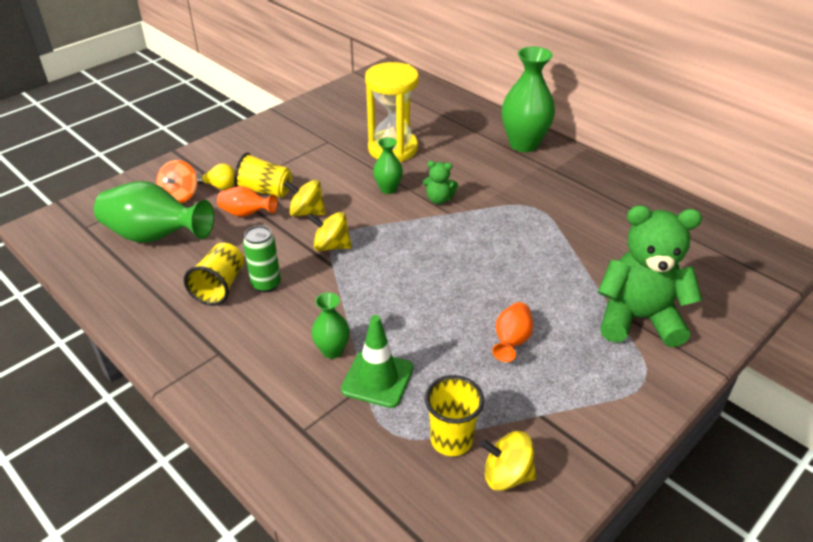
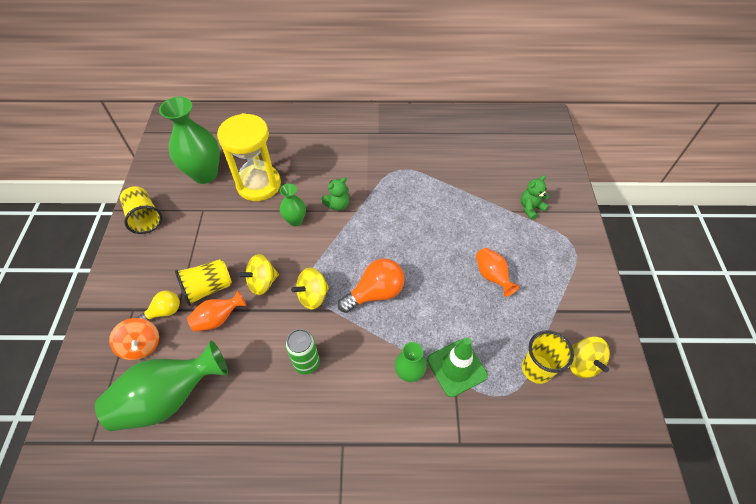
camera: 45 degrees left, 15 degrees up
yellow cup [184,243,244,306] -> yellow cup moved to [120,186,162,234]
yellow spinning top [480,431,536,491] -> yellow spinning top turned 75 degrees counterclockwise [570,337,610,378]
green vase [502,47,555,152] -> green vase moved to [159,97,220,184]
green teddy bear [598,205,702,347] -> green teddy bear [521,175,549,220], size x0.44
none -> orange light bulb [338,259,405,313]

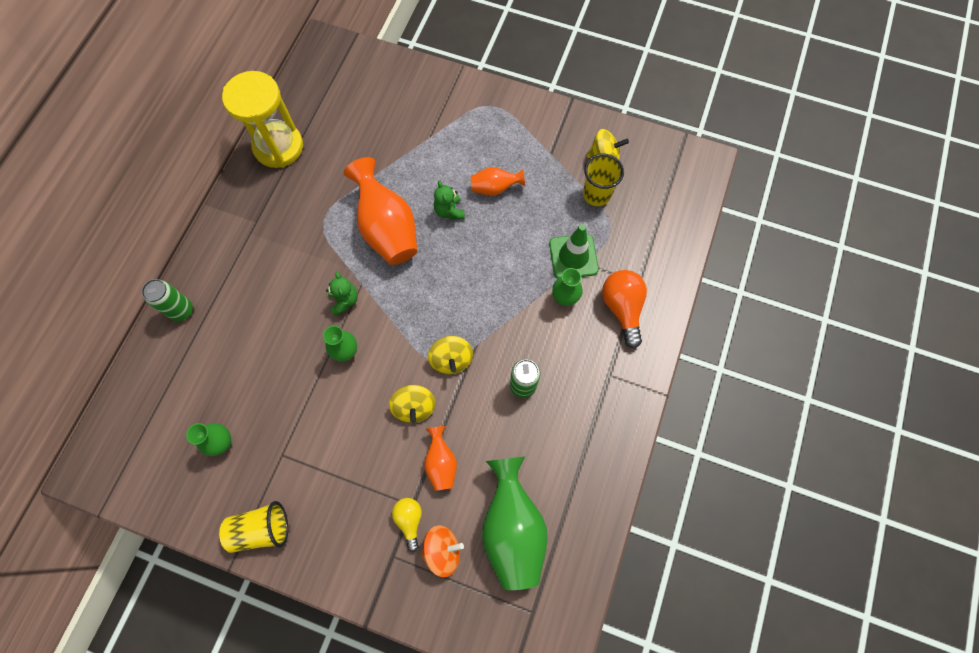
camera: 70 degrees left, 15 degrees up
green vase [159,97,220,184] -> green vase [186,423,231,456], size x0.52
yellow cup [175,259,232,306] -> none
yellow hourglass [217,113,281,201] -> yellow hourglass moved to [222,71,303,168]
orange light bulb [338,259,405,313] -> orange light bulb moved to [602,270,647,349]
green teddy bear [521,175,549,220] -> green teddy bear moved to [434,180,465,220]
none -> green can [142,279,193,321]
none -> orange vase [344,157,417,265]

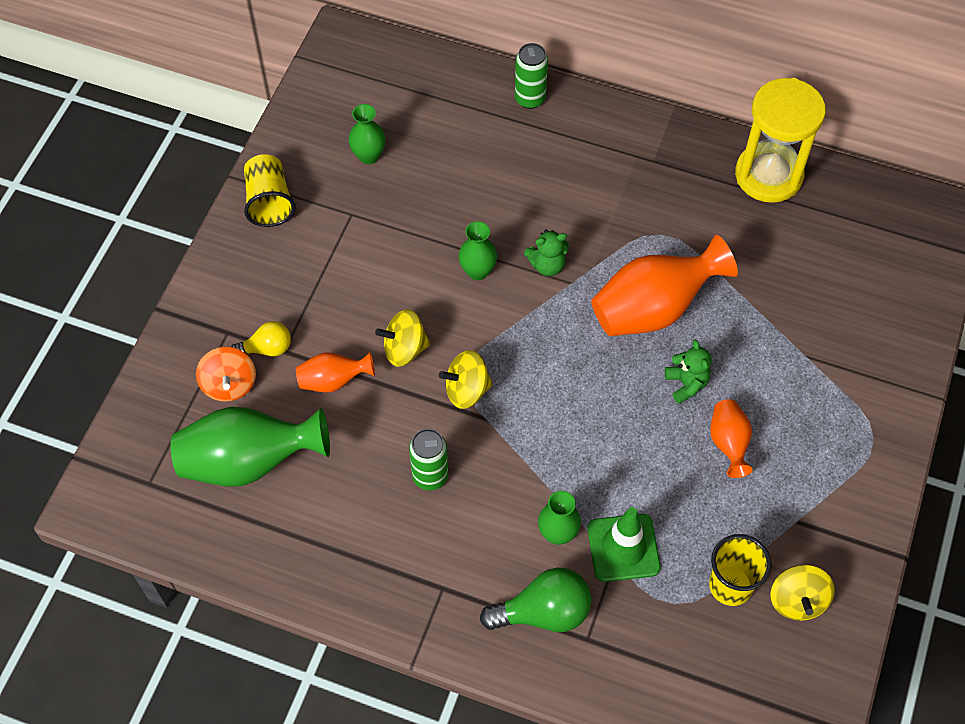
camera: 90 degrees right, 10 degrees down
green teddy bear [434,180,465,220] -> green teddy bear turned 90 degrees clockwise [665,340,712,404]
orange light bulb [602,270,647,349] -> green light bulb [480,568,592,632]

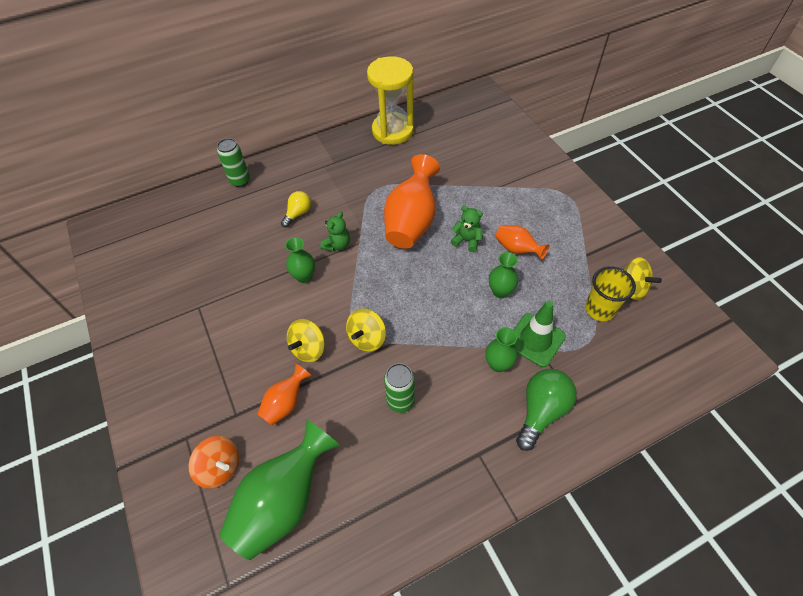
camera: 45 degrees left, 5 degrees down
yellow light bulb [231,321,291,357] -> yellow light bulb moved to [281,191,311,227]
yellow cup [244,154,296,227] -> none
green vase [348,104,386,164] -> green vase moved to [489,252,518,298]

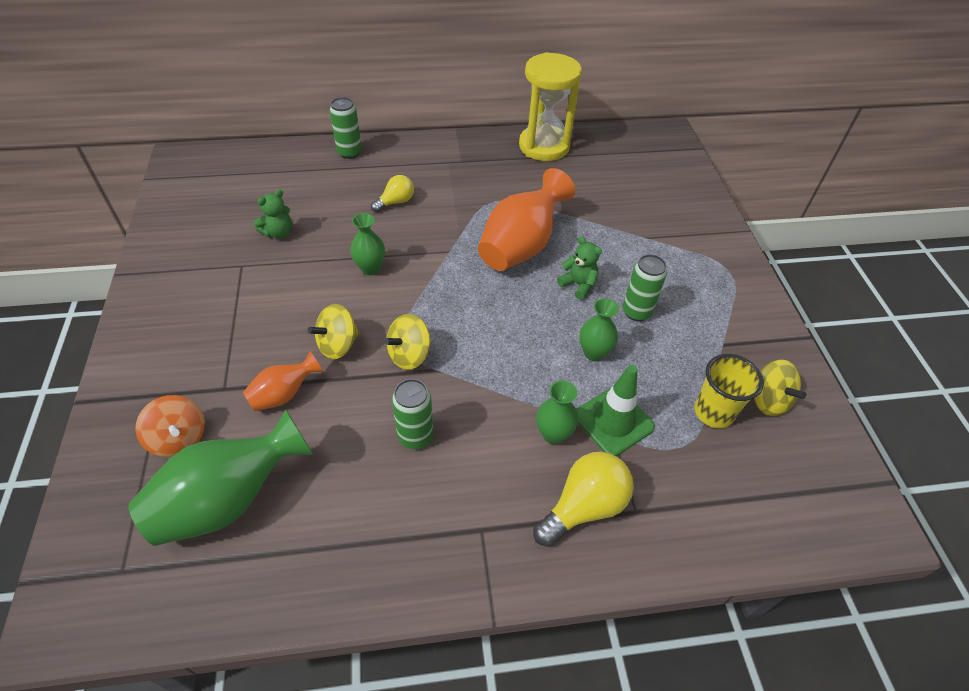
camera: 15 degrees right, 5 degrees down
green teddy bear [320,212,350,251] -> green teddy bear moved to [254,189,292,238]
orange vase [495,225,549,260] -> green can [623,254,667,321]
green light bulb [516,369,577,451] -> yellow light bulb [533,452,634,547]

